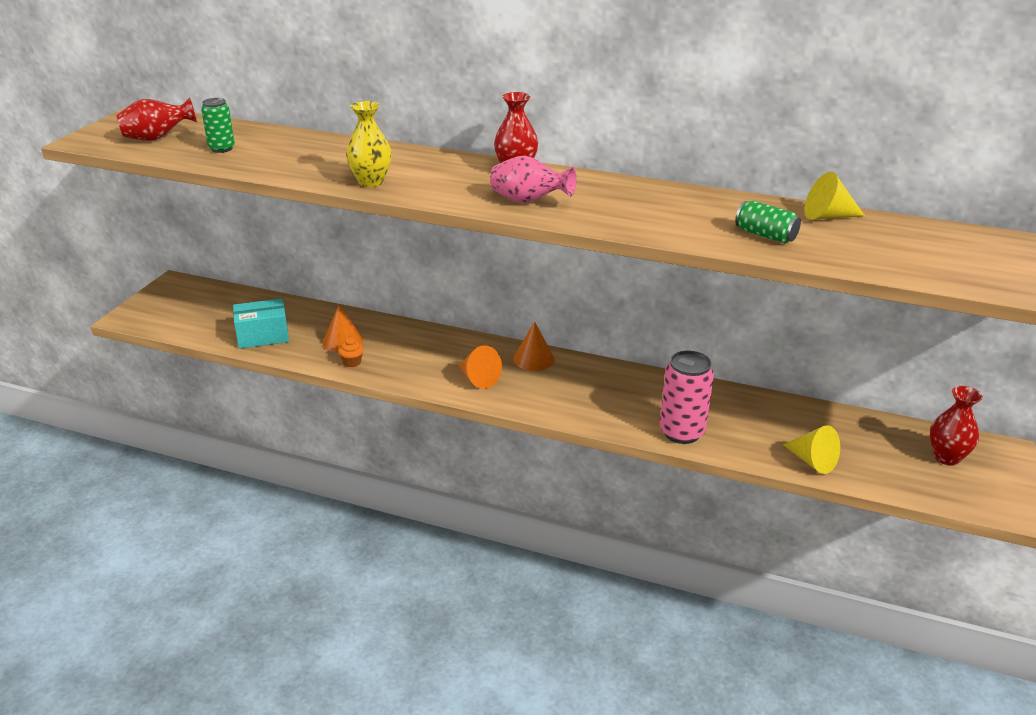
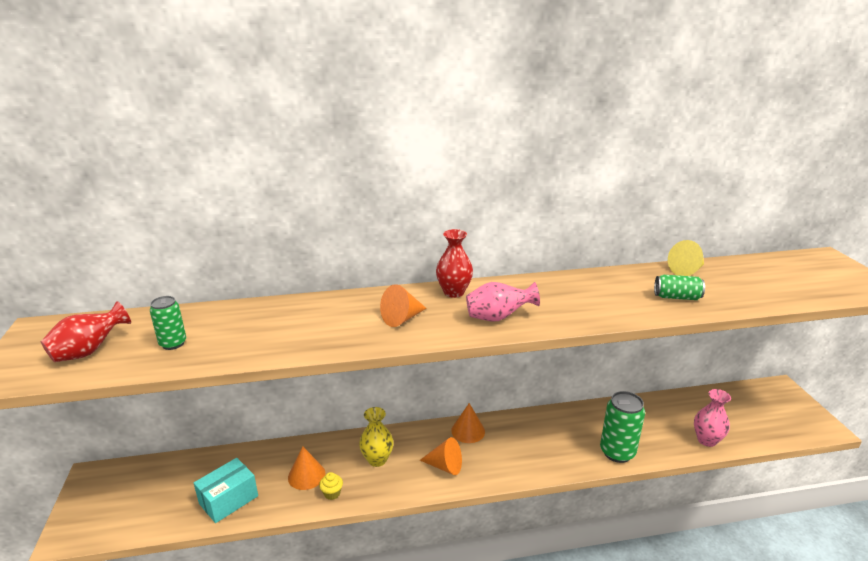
camera: 30 degrees left, 5 degrees down
orange cupcake [338,337,364,367] -> yellow cupcake [319,472,343,500]
yellow vase [346,101,392,187] -> yellow vase moved to [359,407,394,467]
pink can [659,351,714,444] -> green can [600,391,645,463]
yellow cone [783,425,840,474] -> pink vase [694,389,731,447]
red vase [930,386,983,466] -> none
none -> orange cone [380,284,427,327]

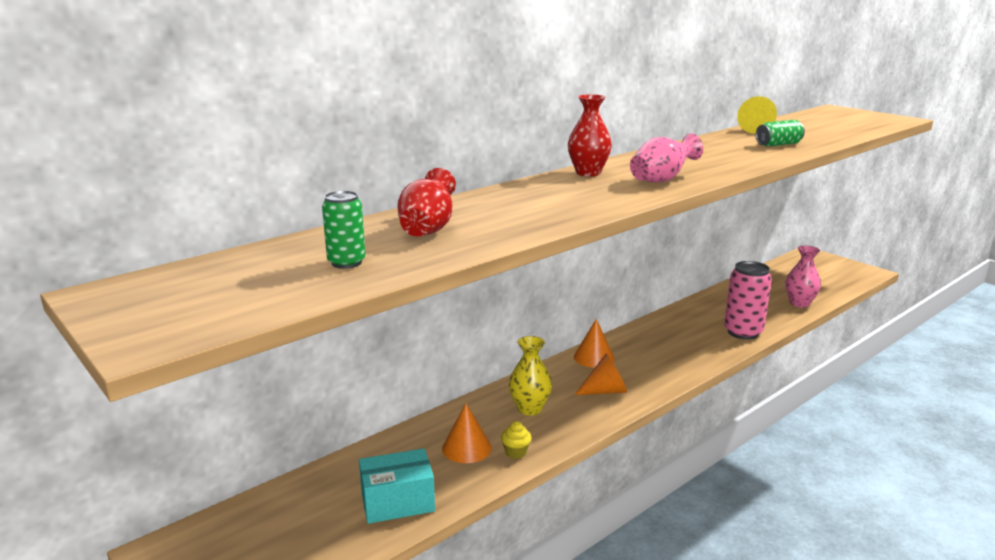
camera: 30 degrees left, 5 degrees down
red vase [41,301,131,362] -> red vase moved to [397,168,456,236]
turquoise box [194,458,258,523] -> turquoise box turned 60 degrees clockwise [359,448,435,524]
orange cone [380,284,427,327] -> none
green can [600,391,645,463] -> pink can [724,261,772,340]

